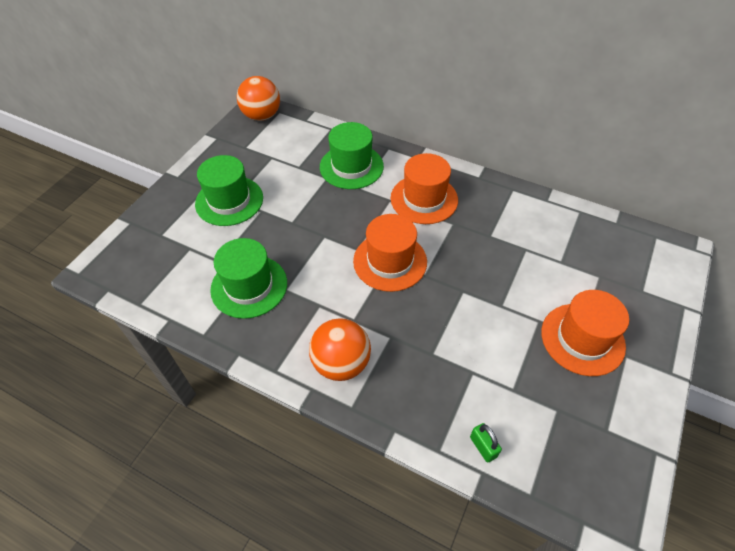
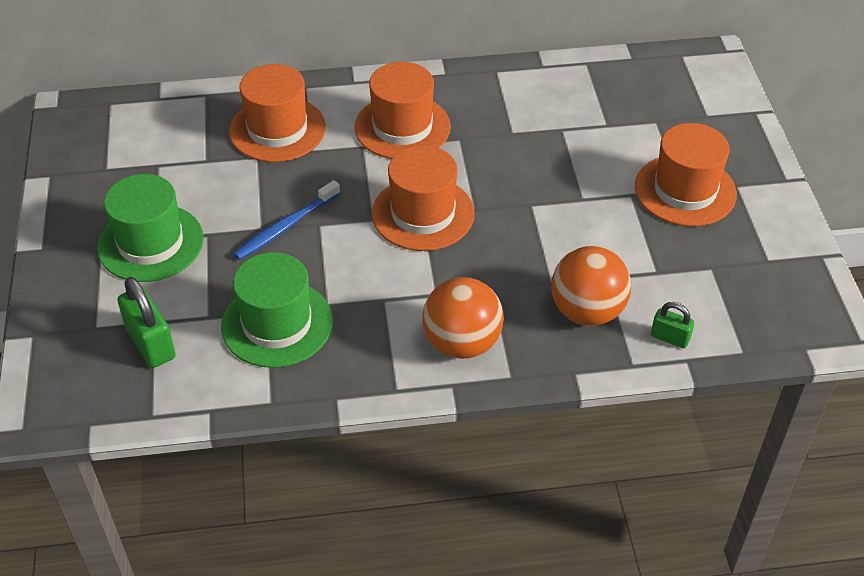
camera: 35 degrees left, 5 degrees down
orange ball [237,76,280,121] -> orange ball moved to [551,246,631,326]
green hat [320,122,384,189] -> orange hat [229,64,326,162]
none -> green padlock [117,277,176,368]
none -> blue toothbrush [233,180,340,260]

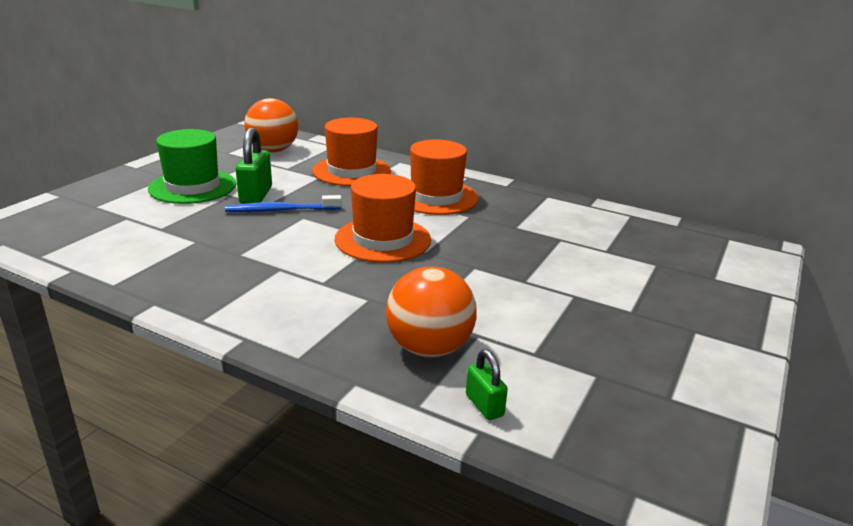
camera: 35 degrees right, 20 degrees down
green padlock [117,277,176,368] -> green padlock moved to [236,127,272,204]
green hat [221,252,333,368] -> none
orange ball [422,277,504,359] -> orange ball moved to [244,98,298,152]
orange hat [635,123,737,226] -> none

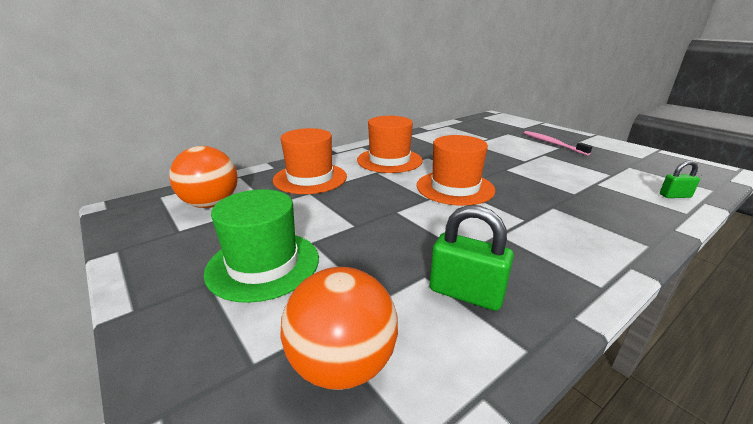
camera: 65 degrees left, 0 degrees up
blue toothbrush [225,195,342,212] -> none
green padlock [236,127,272,204] -> green padlock moved to [430,205,514,311]
orange ball [386,266,477,358] -> orange ball moved to [280,267,398,390]
none -> pink toothbrush [524,131,592,156]

